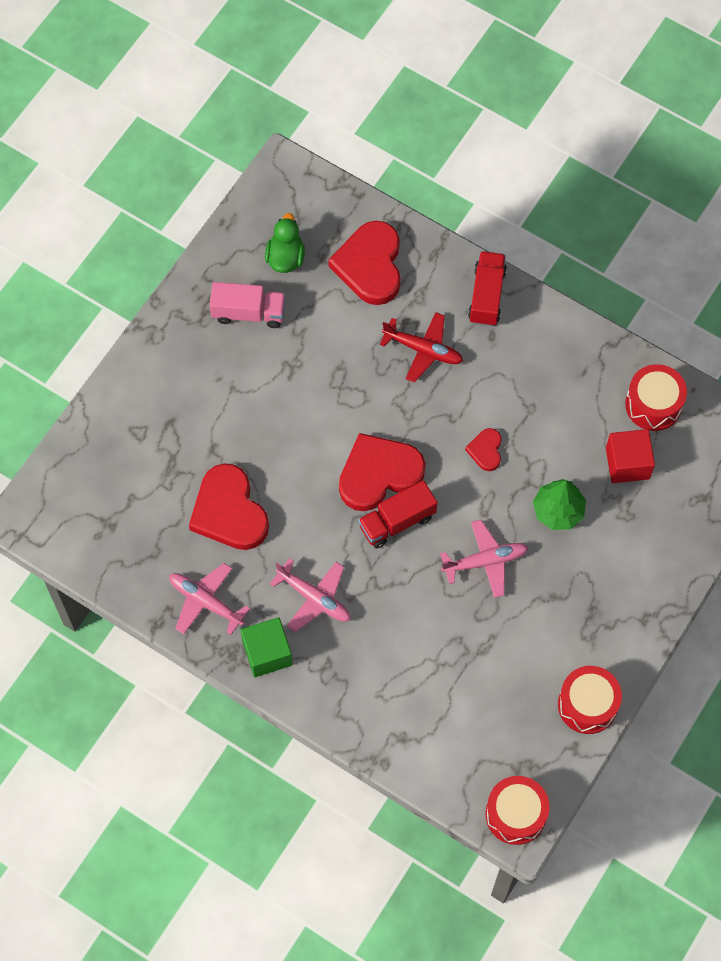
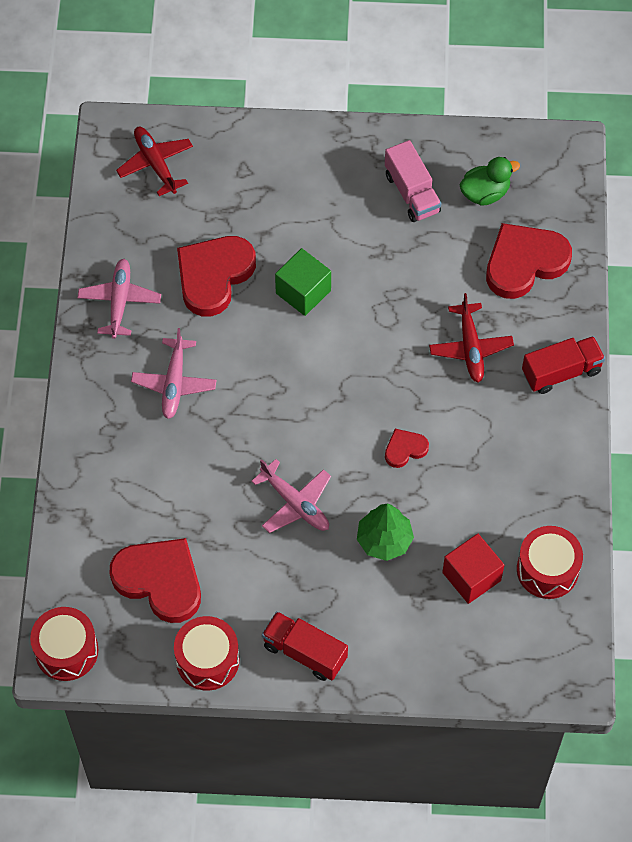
camera: 60 degrees right, 5 degrees down
green cube [241,617,293,677] -> green cube moved to [275,248,331,316]
red heart [339,433,425,511] -> red heart moved to [109,538,201,623]
red truck [358,480,437,549] -> red truck moved to [262,611,348,681]
none -> red plane [116,127,193,196]

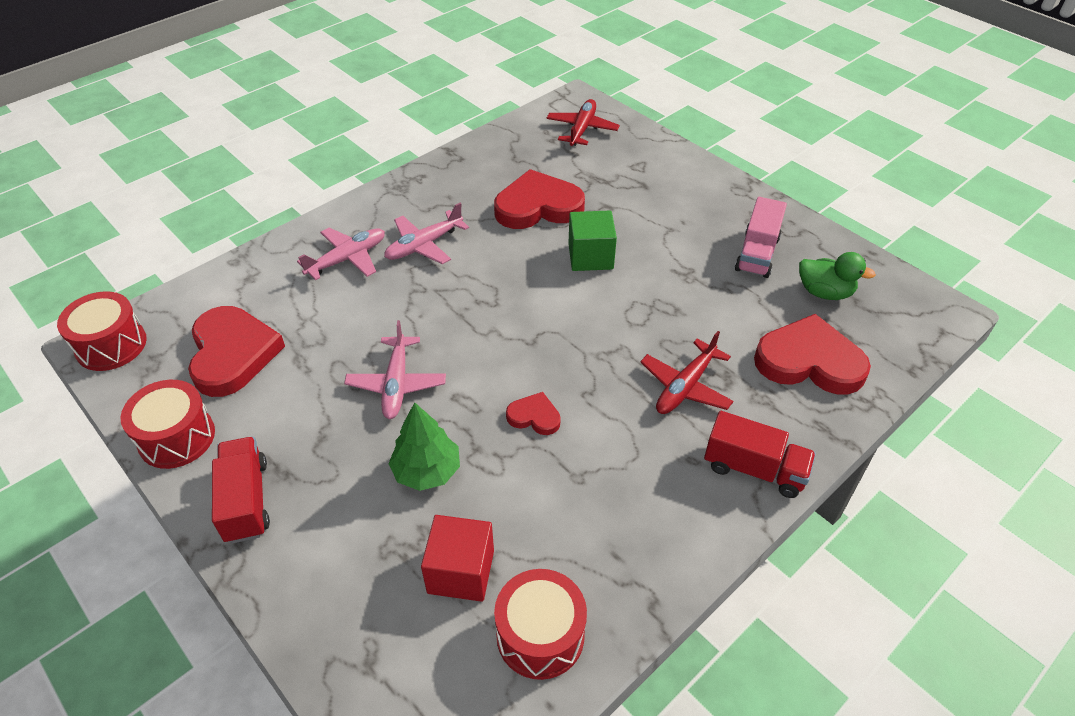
camera: 45 degrees right, 15 degrees down
pink plane [77,259,161,339] -> pink plane moved to [297,228,385,280]

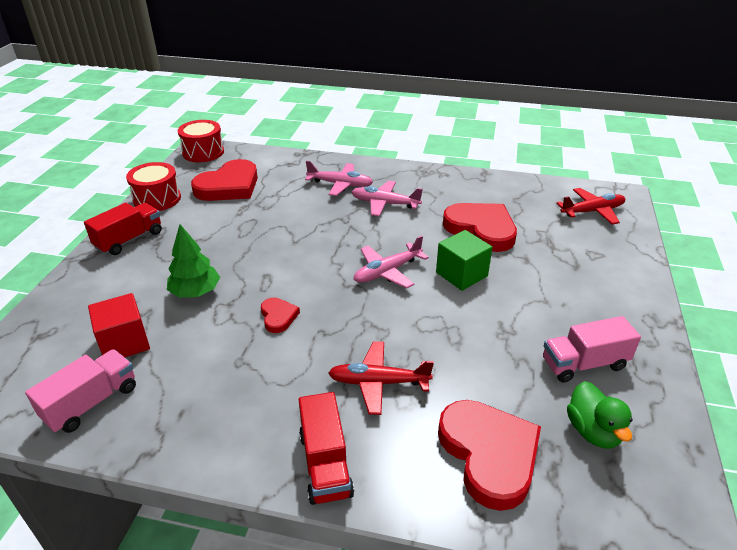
camera: 55 degrees right, 10 degrees down
pink plane [344,320,446,419] -> pink plane moved to [354,236,429,289]
red drum [494,569,587,680] -> pink truck [25,349,136,433]

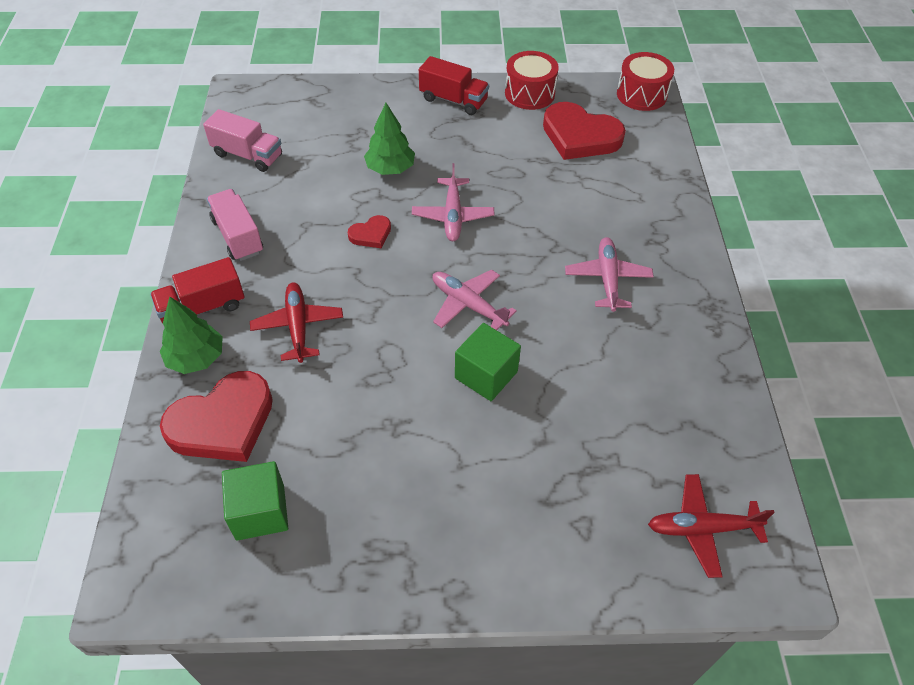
camera: 75 degrees right, 15 degrees up
red cube [88,293,150,357] -> none
pink plane [305,161,373,196] -> pink plane moved to [412,163,494,241]
red heart [443,203,517,252] -> none
pink truck [543,316,641,383] -> pink truck moved to [207,189,263,261]
red plane [556,188,625,225] -> red plane turned 120 degrees clockwise [648,474,775,578]
green duck [567,381,633,448] -> green cube [222,461,288,541]
none -> green tree [160,296,223,374]

